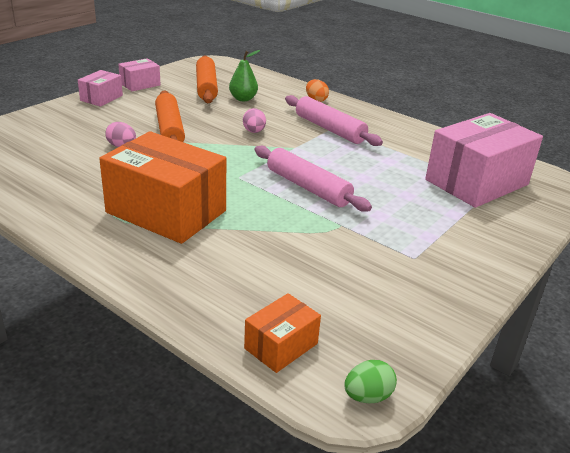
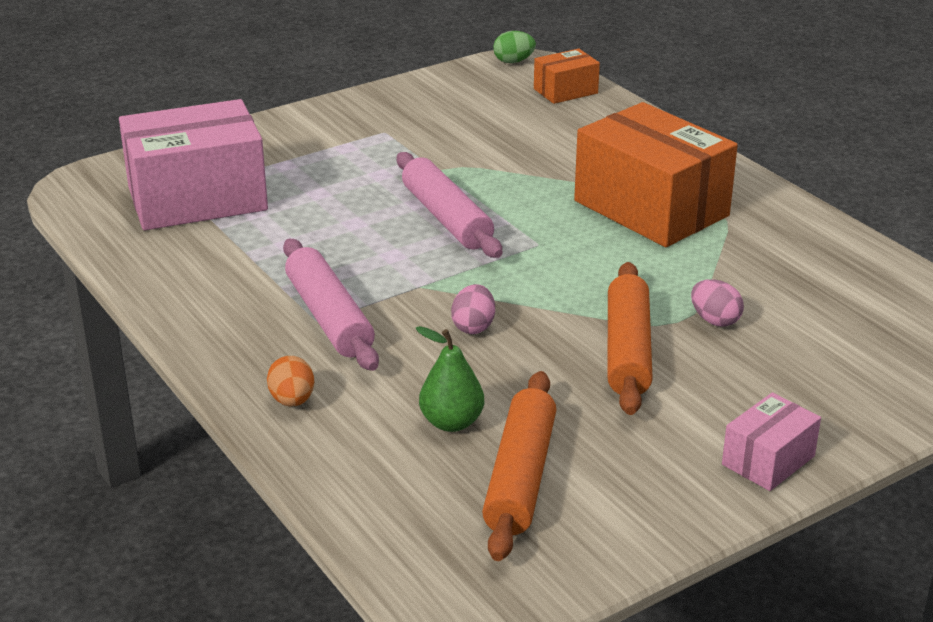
camera: 160 degrees left, 0 degrees up
pink box [118,58,161,91] -> none

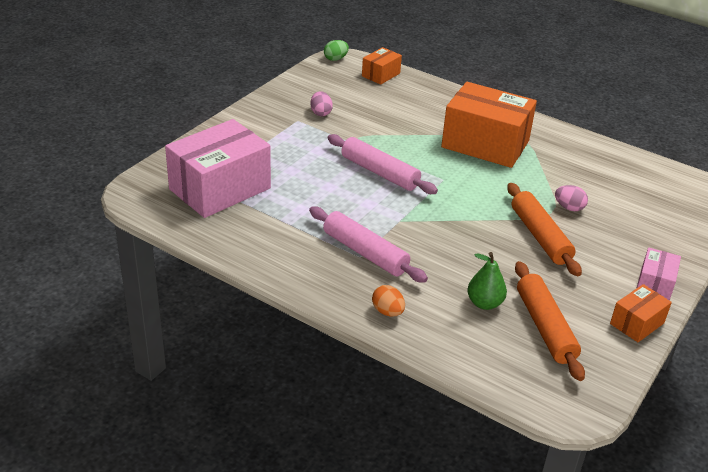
camera: 25 degrees left, 5 degrees up
pink egg [451,284,495,334] -> pink egg moved to [310,91,333,116]
none -> orange box [610,284,672,342]

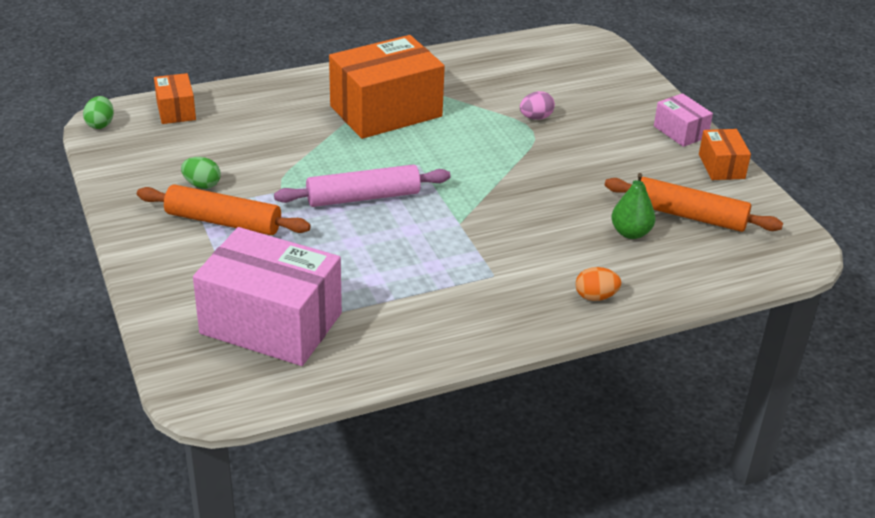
camera: 55 degrees left, 0 degrees up
pink box [165,119,271,218] -> pink box turned 60 degrees counterclockwise [193,227,342,366]
pink rolling pin [309,207,428,283] -> none
pink egg [310,91,333,116] -> green egg [181,157,221,189]
orange rolling pin [507,183,582,276] -> orange rolling pin moved to [137,184,311,235]

